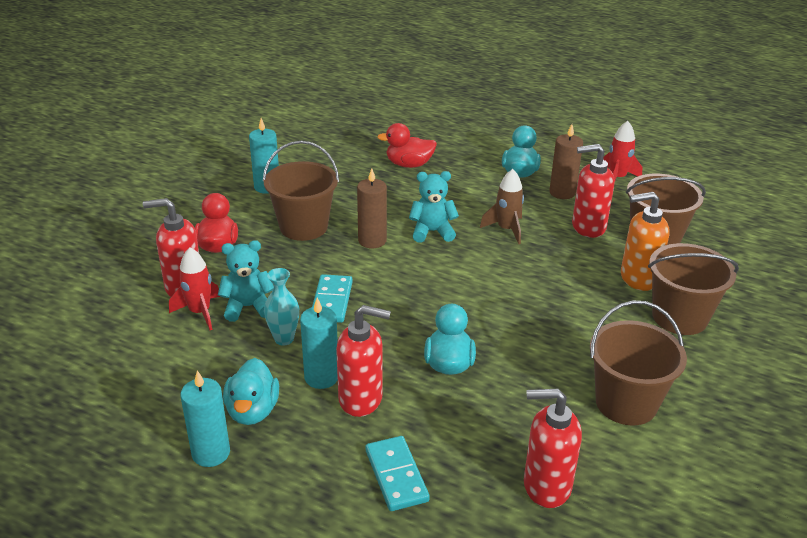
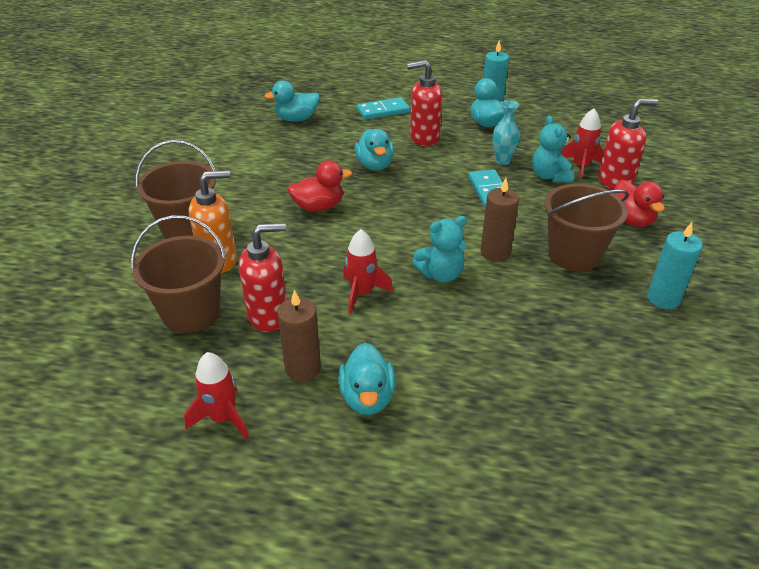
camera: 165 degrees right, 5 degrees up
turquoise teddy bear [218,240,274,322] -> turquoise teddy bear turned 105 degrees clockwise [532,116,574,182]
turquoise candle [300,298,338,389] -> none
turquoise domino [365,436,430,511] -> turquoise domino turned 75 degrees counterclockwise [357,97,410,120]
red duck [377,123,437,168] -> red duck moved to [287,160,352,212]
brown rocket [480,169,524,244] -> red rocket [343,229,393,314]
red soap dispenser [524,389,582,508] -> turquoise duck [264,81,319,122]
brown bucket [590,301,687,425] -> none

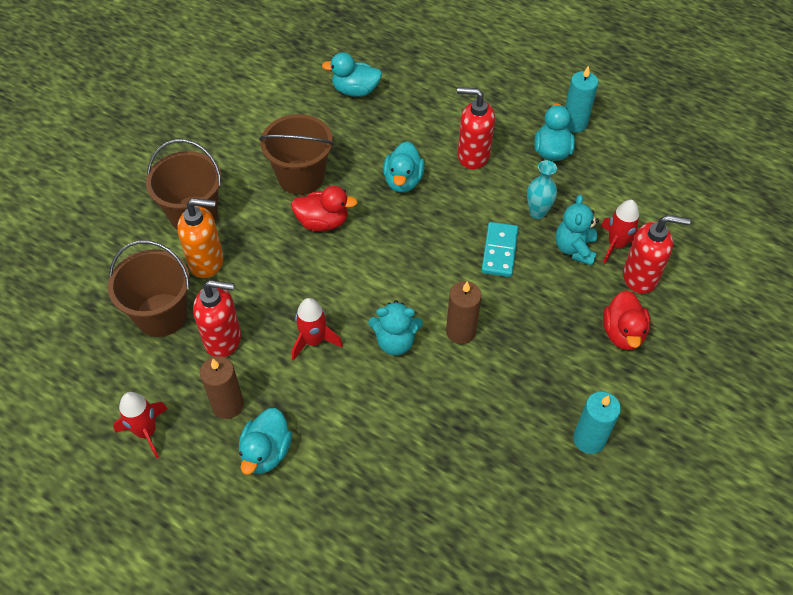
camera: 20 degrees right, 15 degrees up
turquoise domino [357,97,410,120] -> none
brown bucket [544,184,629,271] -> brown bucket moved to [259,114,334,195]

